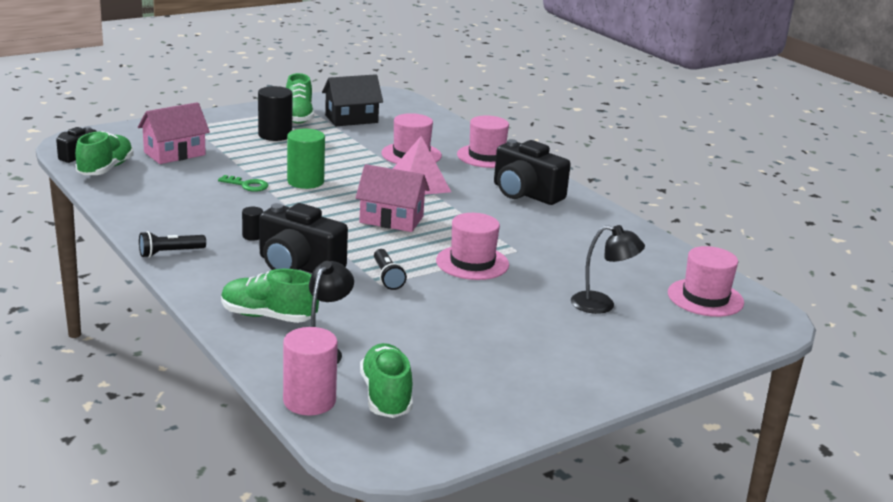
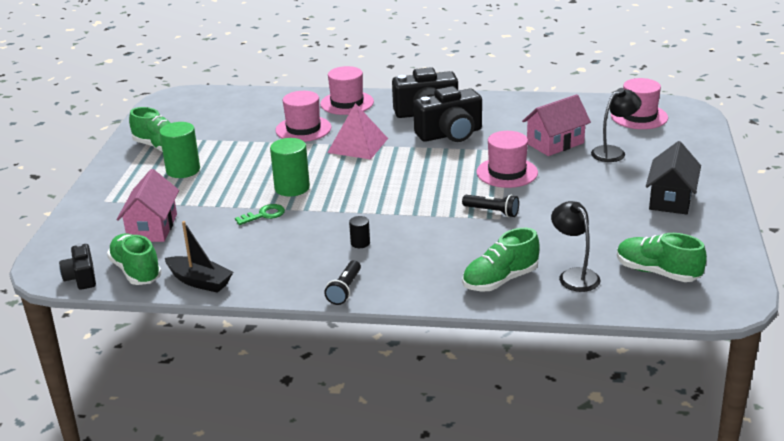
camera: 45 degrees left, 5 degrees up
black cylinder [258,86,293,141] -> green cylinder [159,122,200,178]
black camera [259,203,348,273] -> black camera moved to [413,86,482,142]
pink cylinder [283,327,338,415] -> none
black house [322,74,383,126] -> black house moved to [646,141,701,214]
pink house [355,164,430,232] -> pink house moved to [522,94,591,156]
none -> black boat [165,221,233,293]

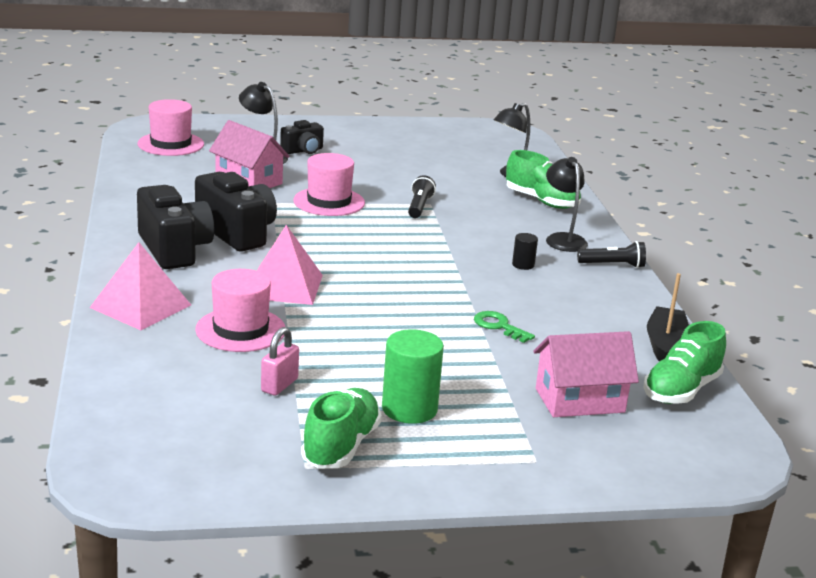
camera: 110 degrees left, 5 degrees down
black camera [59,243,96,290] -> black camera moved to [280,120,324,154]
green cylinder [270,138,310,196] -> none
pink hat [320,66,374,115] -> pink pyramid [90,242,191,330]
green shoe [617,233,707,282] -> none
black house [646,141,701,214] -> none
none -> pink padlock [261,327,299,396]
none -> black lamp [546,157,588,252]

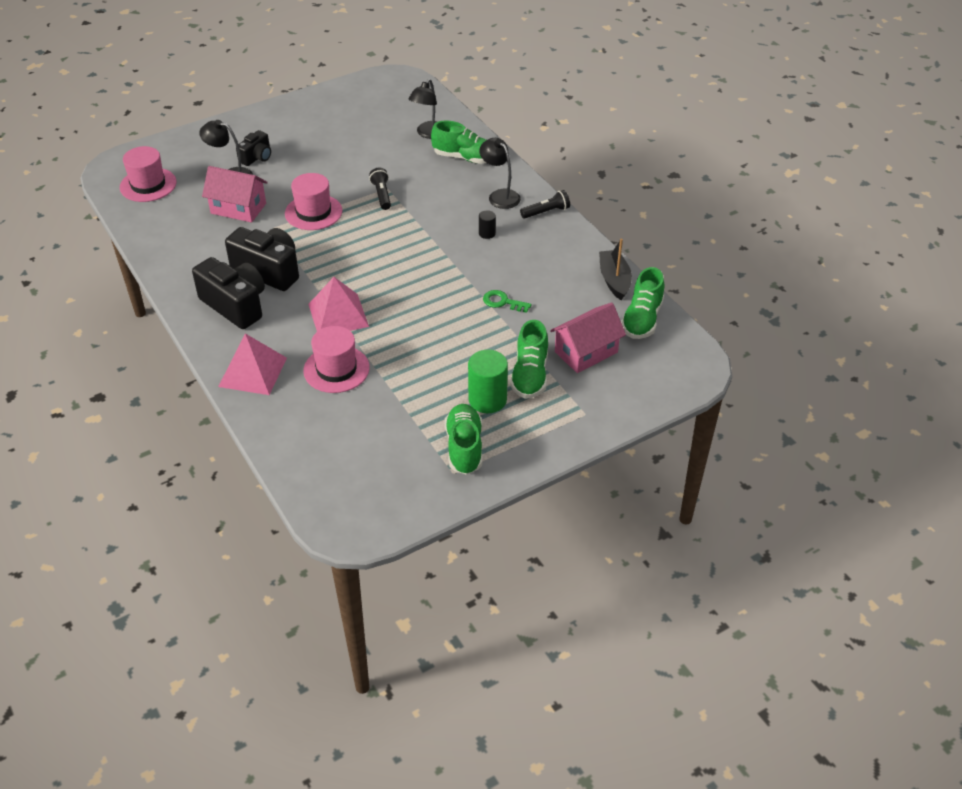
camera: 20 degrees left, 20 degrees up
pink padlock [261,327,299,396] -> none
none -> green shoe [510,320,548,399]

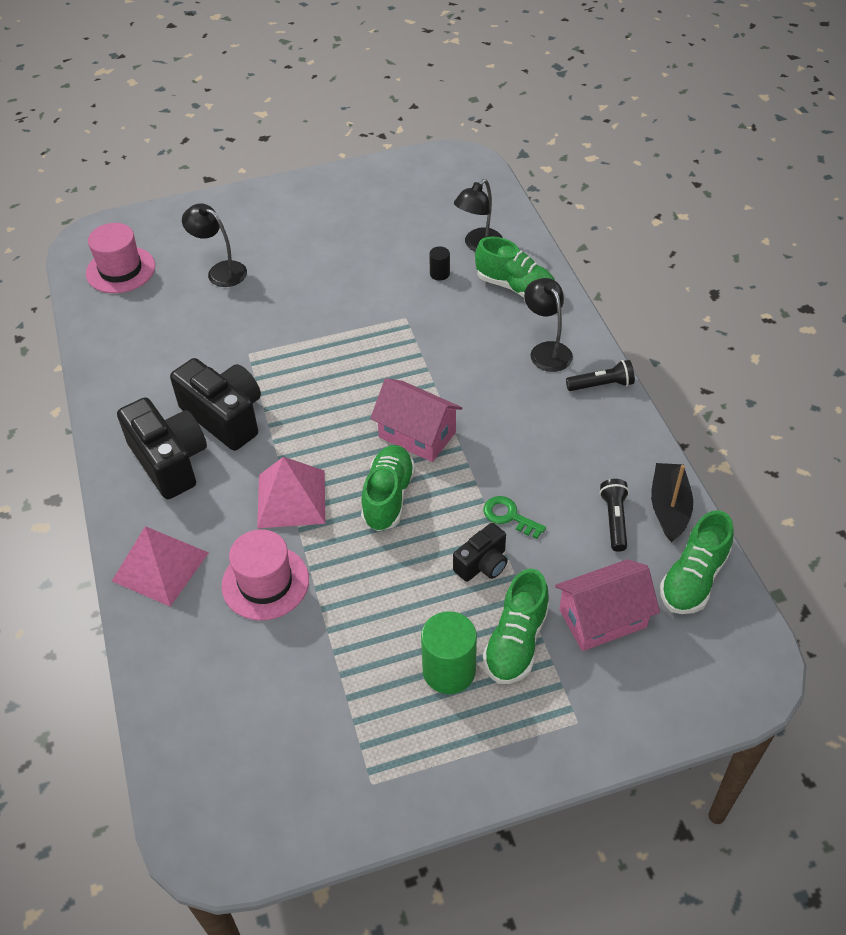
camera: 15 degrees right, 5 degrees up
pink house [202,166,268,223] -> pink house moved to [370,378,462,462]
black camera [236,130,271,166] -> black camera moved to [453,523,508,582]
pink hat [285,173,342,230] -> none
black flashlight [369,168,391,210] -> black flashlight moved to [599,479,629,552]
green shoe [445,404,482,475] -> green shoe moved to [361,445,415,531]
black cylinder [479,210,496,239] -> black cylinder moved to [429,246,450,281]

